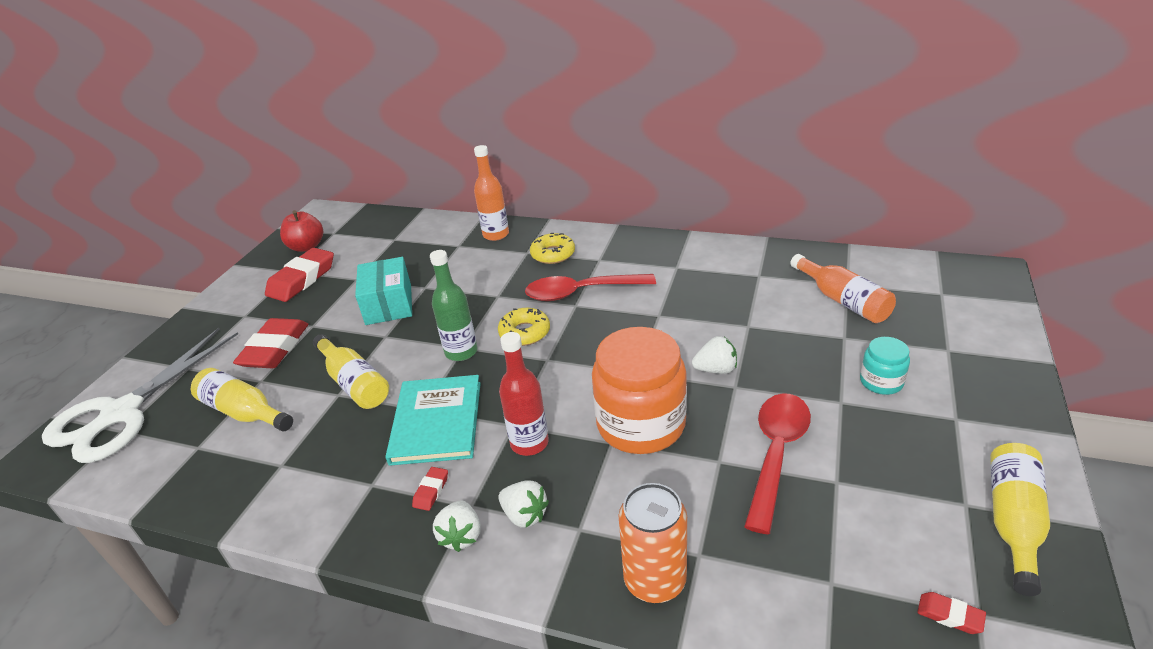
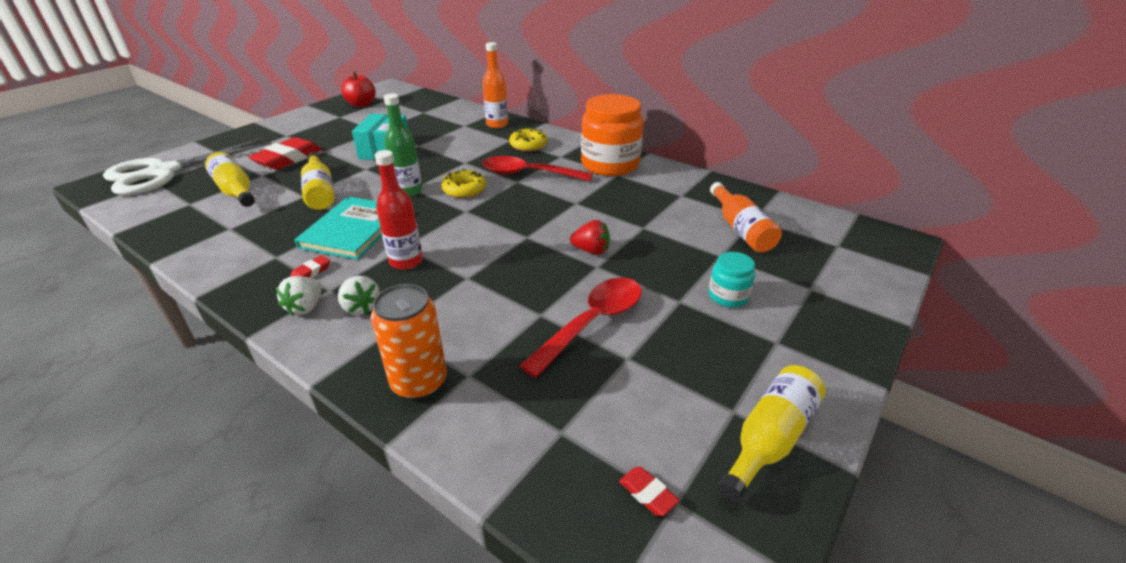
camera: 15 degrees right, 0 degrees up
red eraser [265,248,334,302] -> none
orange jar [592,327,687,454] -> orange jar moved to [581,94,643,176]
white strawberry [692,336,737,374] -> red strawberry [570,220,610,255]

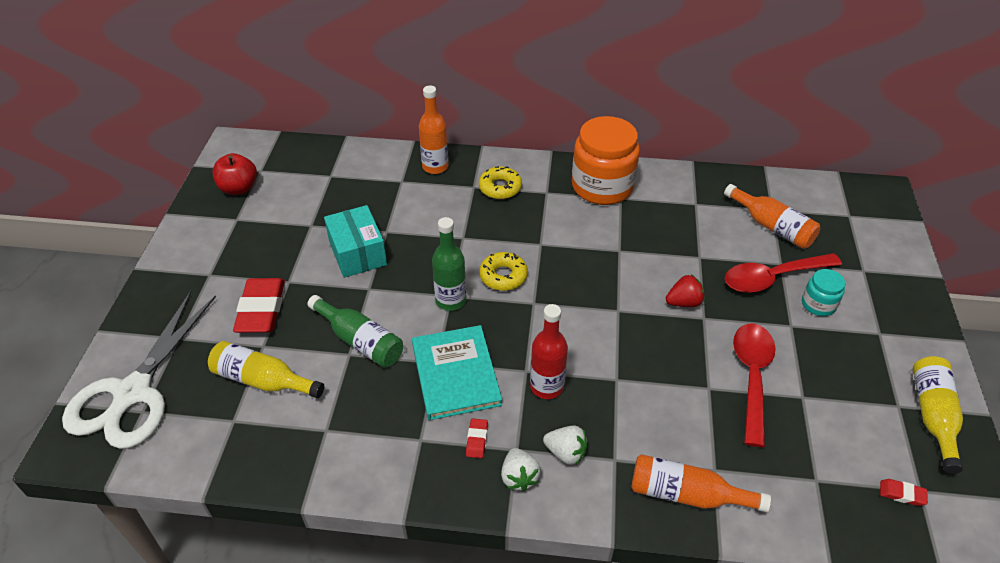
camera: 30 degrees left, 10 degrees up
yellow bottle [301,152,334,210] -> green bottle [307,295,403,368]
orange can [371,284,447,399] -> orange bottle [631,454,771,512]
red spoon [482,156,593,181] -> red spoon moved to [725,253,842,293]

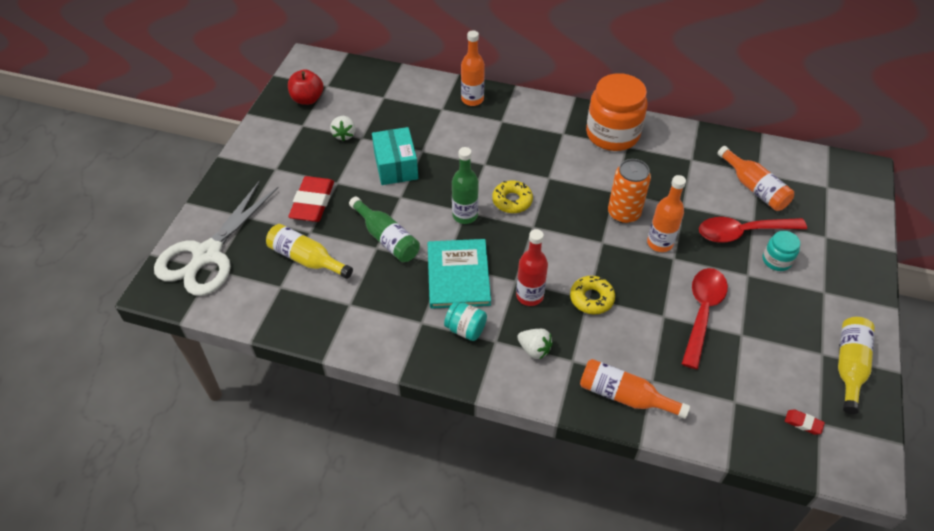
camera: 10 degrees right, 5 degrees up
red eraser [466,418,488,458] -> turquoise jar [444,301,487,341]
yellow donut [479,166,522,199] -> yellow donut moved to [570,276,615,314]
white strawberry [501,448,541,492] -> white strawberry moved to [330,116,356,141]
red strawberry [666,275,705,307] -> orange bottle [647,175,686,252]
none -> orange can [608,159,651,224]

